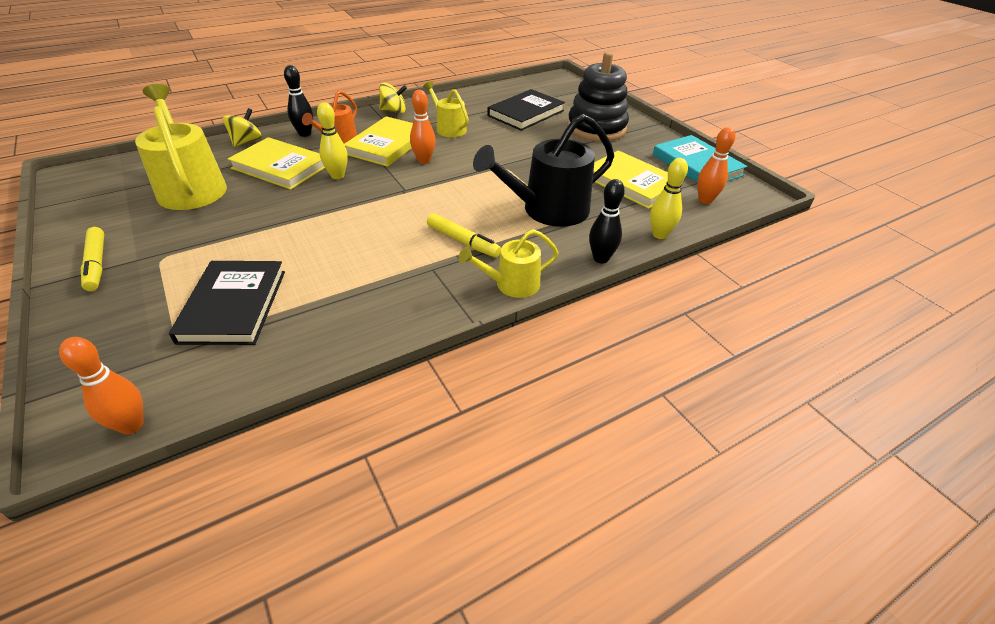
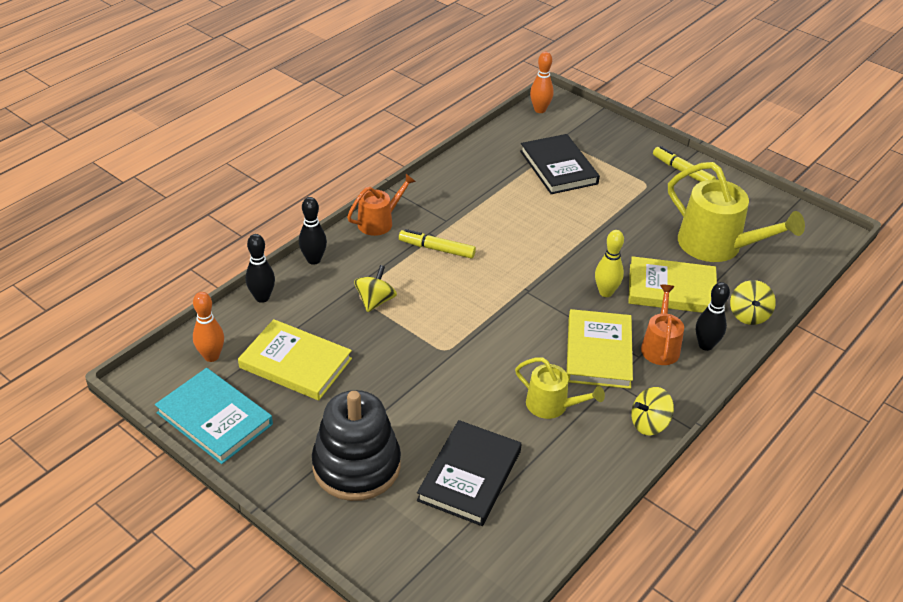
camera: 160 degrees right, 0 degrees up
orange bowling pin [410,90,436,164] -> none
yellow watering can [459,229,559,298] -> orange watering can [347,174,416,236]
black watering can [473,114,614,227] -> yellow spinning top [354,265,397,312]
yellow bowling pin [650,158,688,239] -> black bowling pin [246,234,275,303]

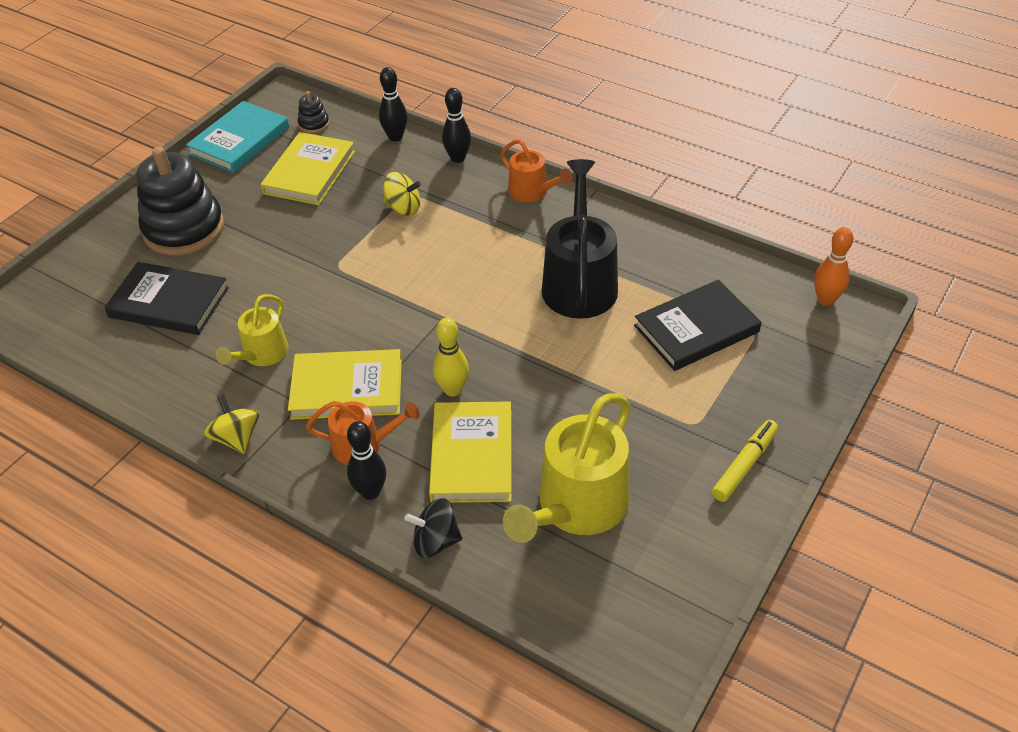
camera: 85 degrees right, 5 degrees up
orange bowling pin [193,292,224,362] -> black stacking toy [297,91,329,133]
yellow marker [399,229,476,259] -> none
yellow spinning top [730,280,776,325] -> black spinning top [404,498,462,558]
none -> black watering can [542,159,618,319]

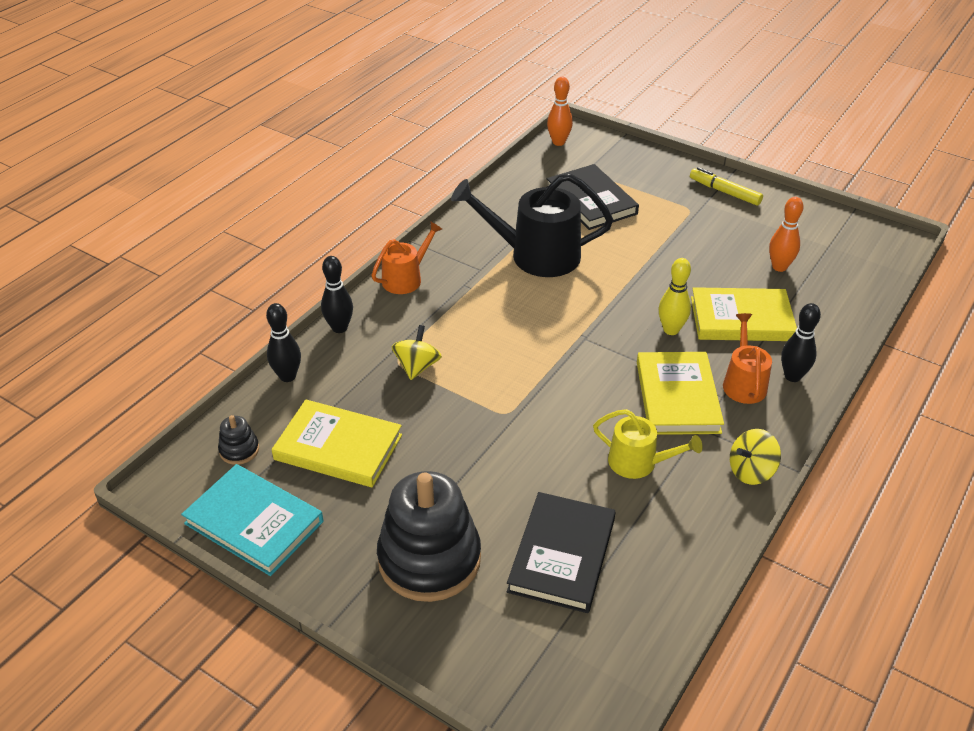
camera: 90 degrees left, 5 degrees down
black spinning top [404,498,462,558] -> none
yellow watering can [503,394,631,543] -> orange bowling pin [769,197,804,272]

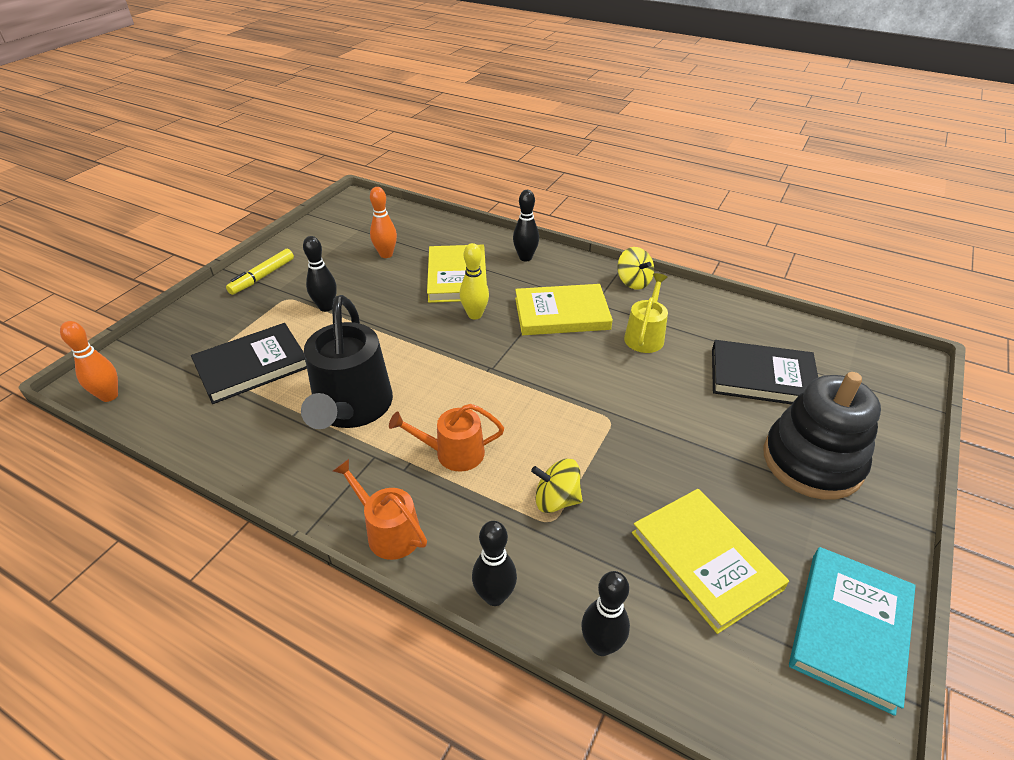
camera: 95 degrees left, 0 degrees up
black stacking toy [218,415,259,465] -> none
yellow book [272,400,402,487] -> yellow book turned 45 degrees counterclockwise [632,489,789,634]
orange watering can [723,313,772,404] -> orange watering can moved to [389,404,504,471]
none -> black bowling pin [303,236,337,312]

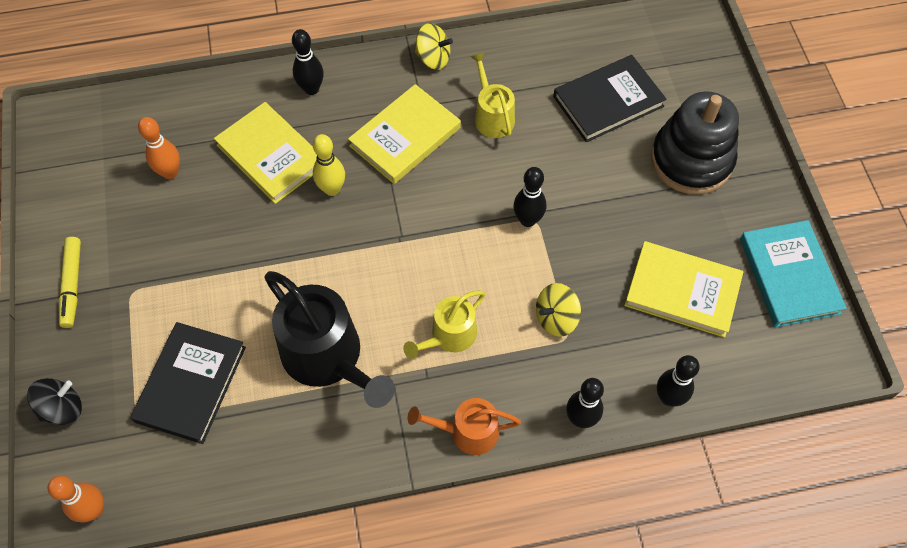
camera: 40 degrees left, 20 degrees up
black bowling pin [303,236,337,312] -> black bowling pin moved to [513,167,546,227]
orange watering can [389,404,504,471] -> yellow watering can [403,290,485,359]
none -> black spinning top [27,378,82,425]

